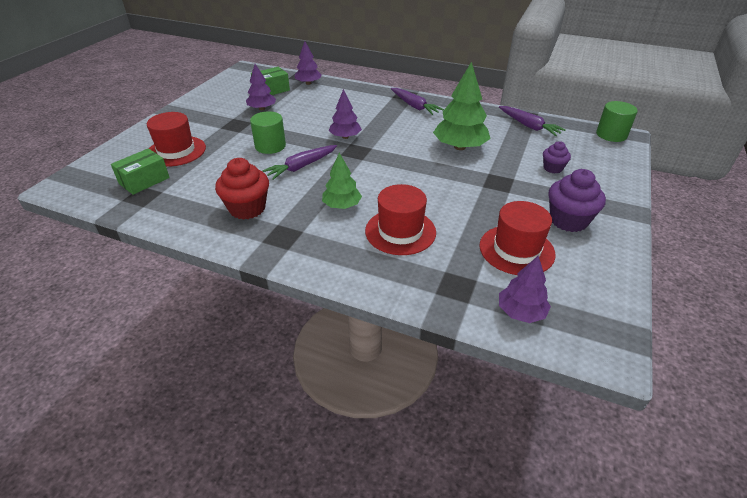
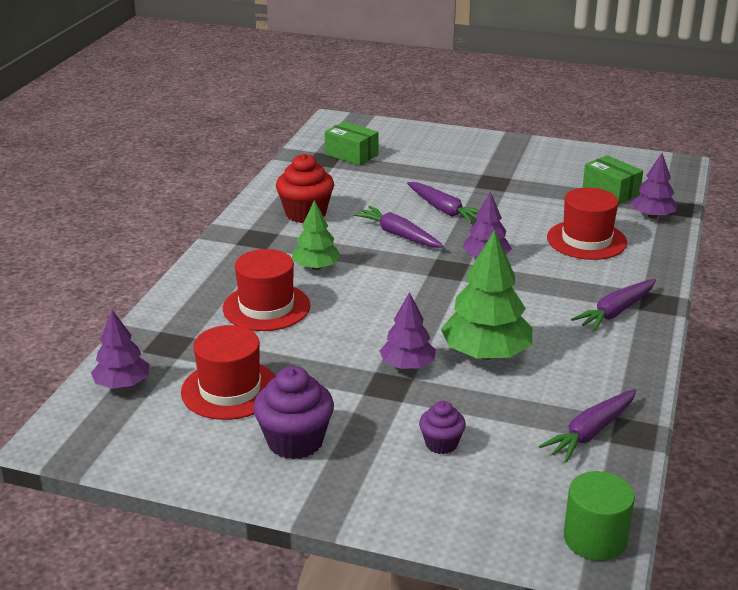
camera: 85 degrees right, 10 degrees down
red hat [147,112,206,167] -> red hat moved to [547,188,627,260]
purple tree [246,64,276,110] -> purple tree moved to [380,292,436,369]
green cylinder [250,111,286,154] -> purple carrot [407,182,479,224]

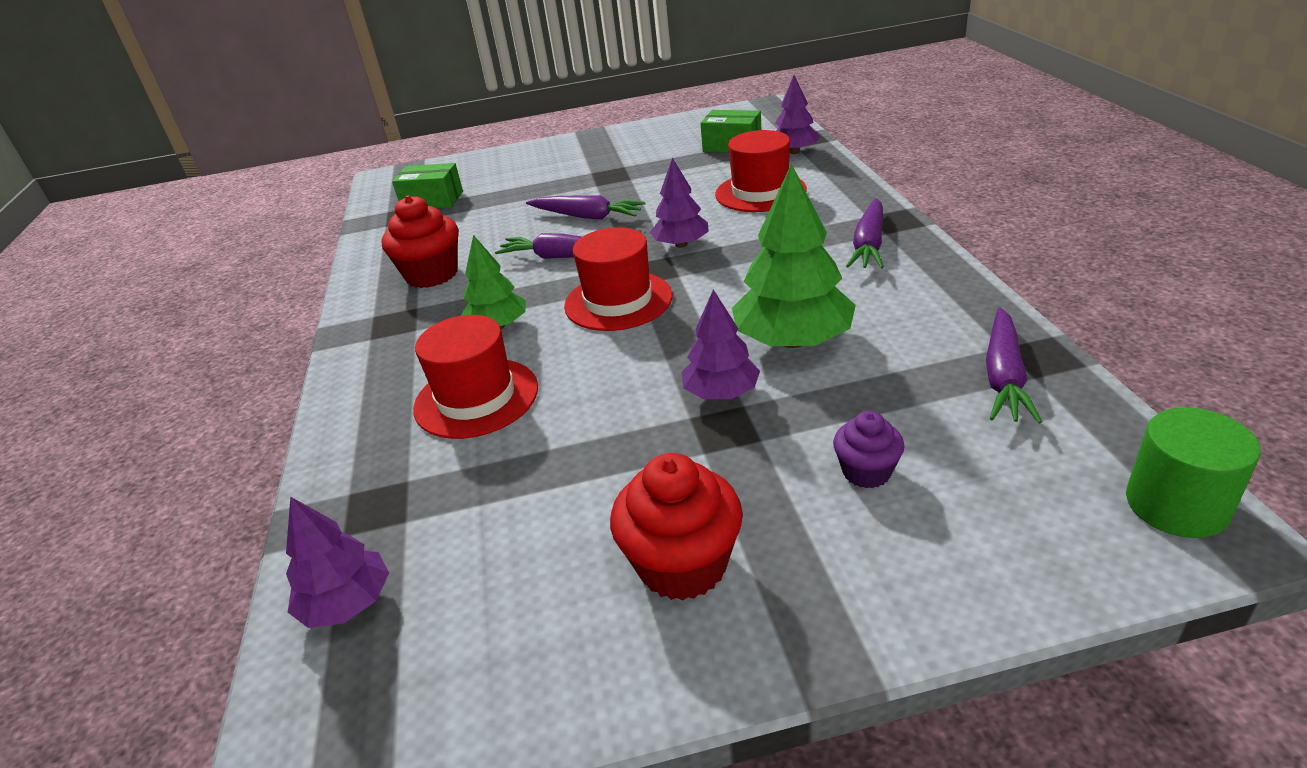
camera: 25 degrees left, 5 degrees up
red hat [181,325,276,420] -> red hat moved to [564,227,672,331]
purple cupcake [253,366,334,459] -> red cupcake [610,453,743,601]

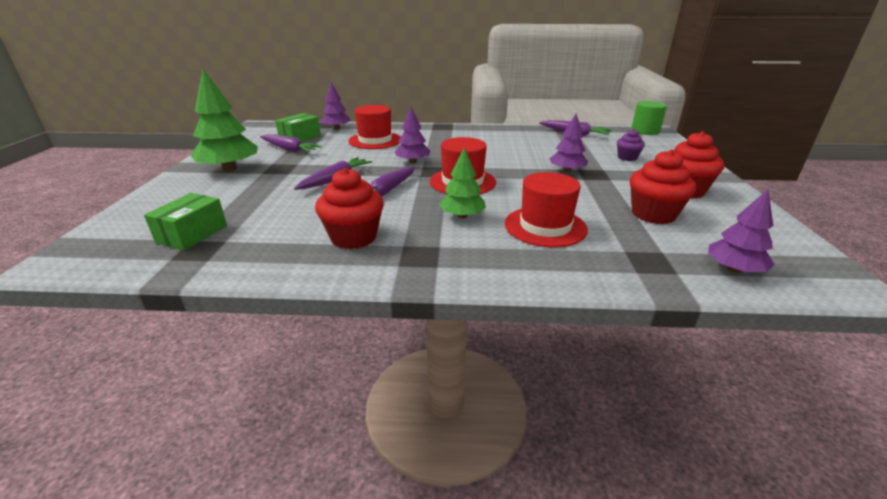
camera: 80 degrees left, 5 degrees down
green tree [732,164,856,348] -> green tree moved to [191,69,258,172]
purple carrot [846,198,884,269] -> purple carrot moved to [260,134,322,153]
none -> red cupcake [630,150,696,224]

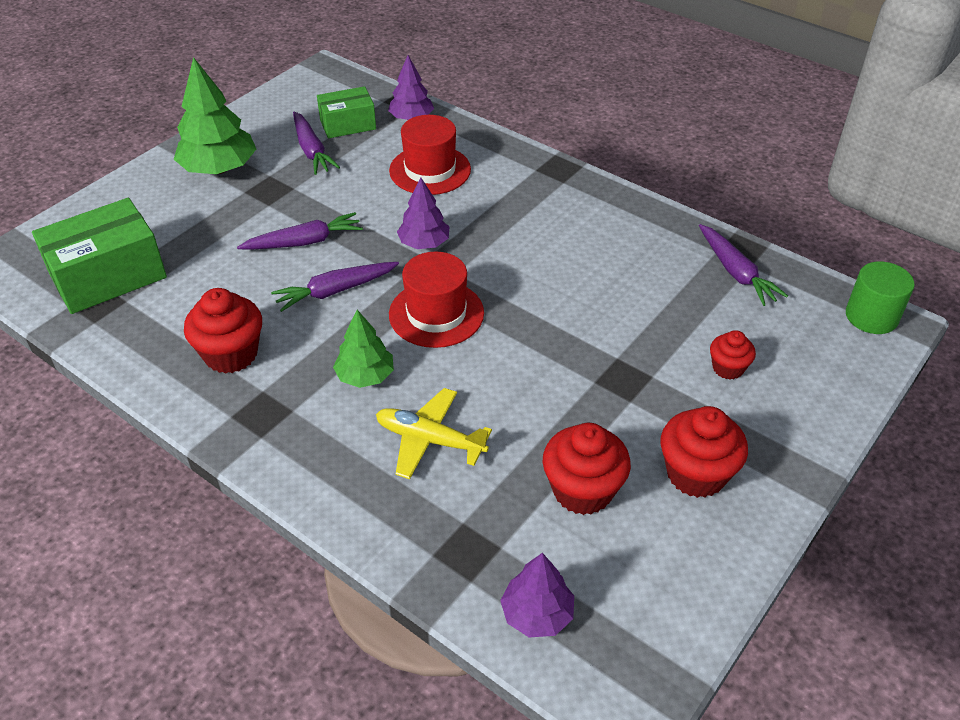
camera: 35 degrees right, 15 degrees up
green box [144,193,227,251] -> green box [32,198,167,314], size x1.66
red hat [505,172,588,247] -> yellow plane [376,388,492,479]
purple tree [550,113,588,173] -> none
purple cupcake [617,129,645,161] -> red cupcake [710,330,756,379]

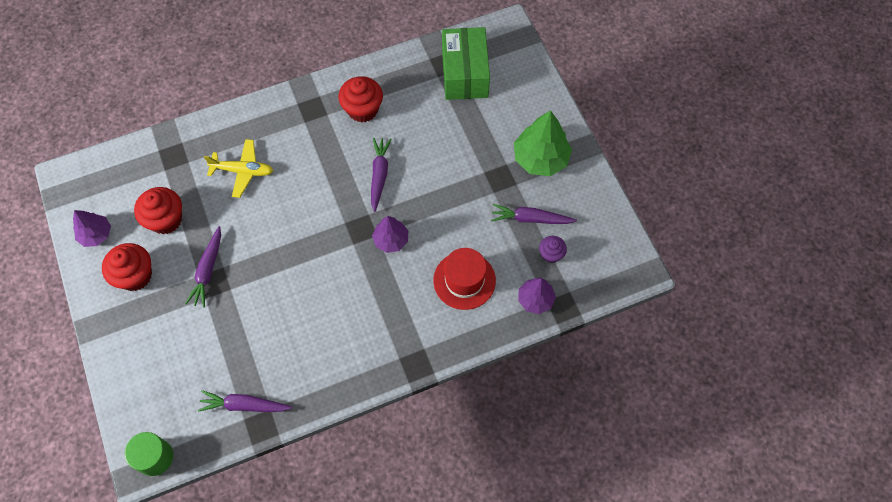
camera: 120 degrees right, 20 degrees up
purple carrot [237,212,363,250] -> purple carrot moved to [185,226,221,307]
green box [317,86,376,138] -> purple cupcake [539,236,567,263]
green tree [333,310,394,388] -> none
yellow plane [376,388,492,479] -> yellow plane turned 45 degrees clockwise [204,139,273,198]
red hat [389,252,484,348] -> none
purple tree [500,553,574,638] -> purple tree moved to [73,210,111,247]
red cupcake [710,330,756,379] -> none

